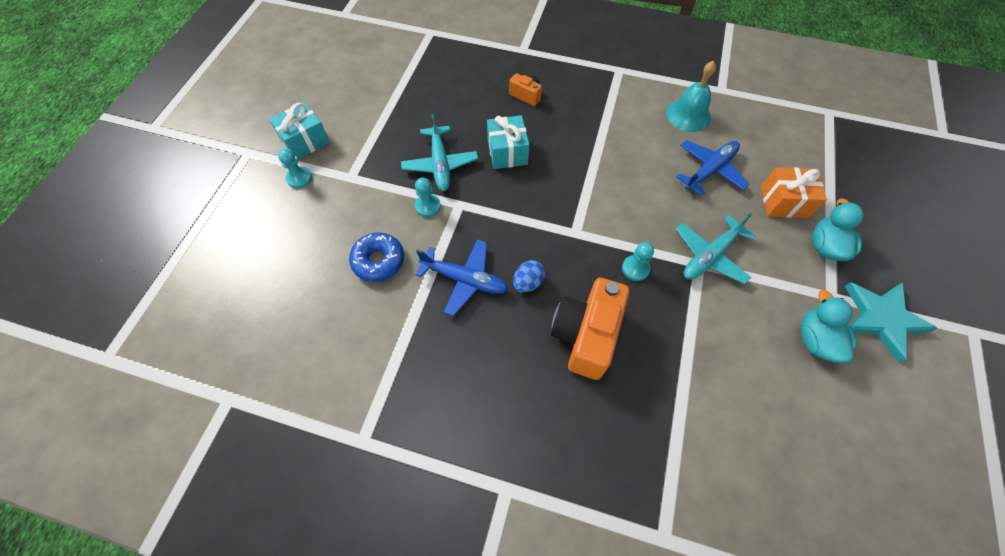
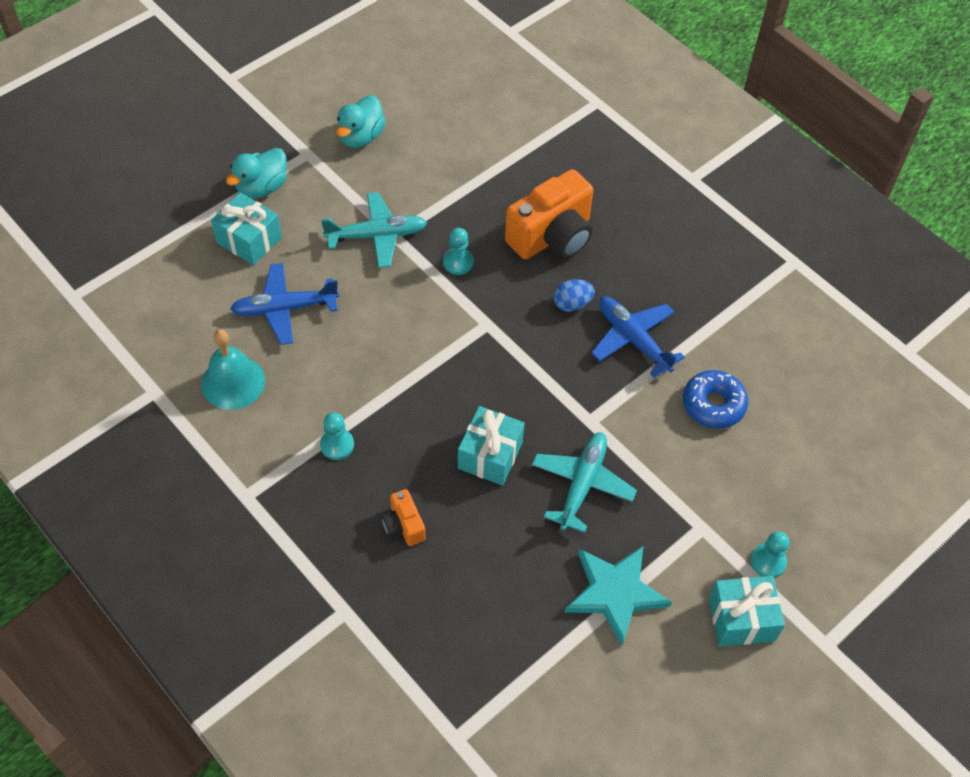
camera: 150 degrees left, 5 degrees down
turquoise pawn [415,177,441,217] -> turquoise pawn moved to [320,412,354,460]
orange gift [761,167,827,218] -> turquoise gift [211,192,282,265]
turquoise star [844,282,938,362] -> turquoise star moved to [565,546,672,646]

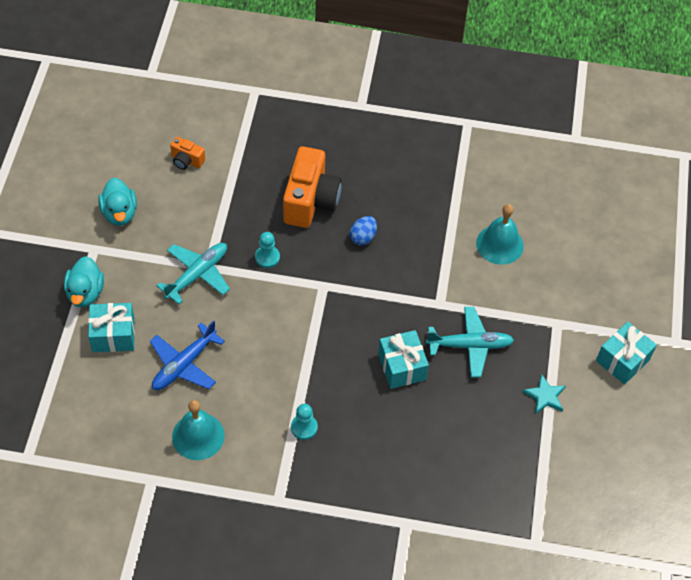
camera: 40 degrees left, 0 degrees up
orange camera [381,489,426,546] -> orange camera moved to [170,137,205,170]
turquoise plane [532,432,637,533] -> turquoise plane turned 105 degrees clockwise [426,307,514,377]
turquoise star [565,546,672,646] -> turquoise star [523,374,566,414], size x0.57
blue plane [591,296,685,378] -> none
blue donut [683,370,748,429] -> turquoise bell [476,204,524,265]
turquoise pawn [751,531,789,578] -> none

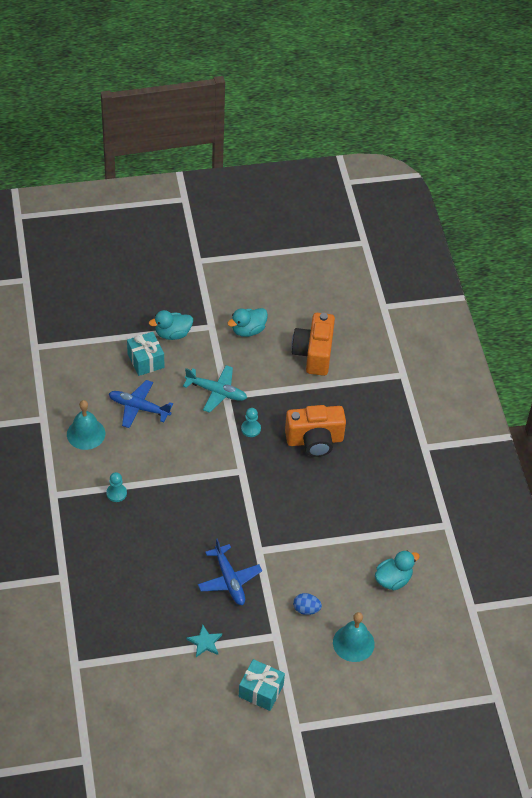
camera: 70 degrees right, 5 degrees down
orange camera [170,137,205,170] -> orange camera [291,313,335,376], size x2.07
blue egg [350,216,377,245] -> blue egg moved to [293,593,322,615]
turquoise gift [378,330,429,389] -> none
turquoise plane [426,307,514,377] -> blue plane [198,538,262,605]
turquoise bell [476,204,524,265] -> turquoise bell moved to [333,612,375,662]
none -> turquoise duck [375,550,420,590]

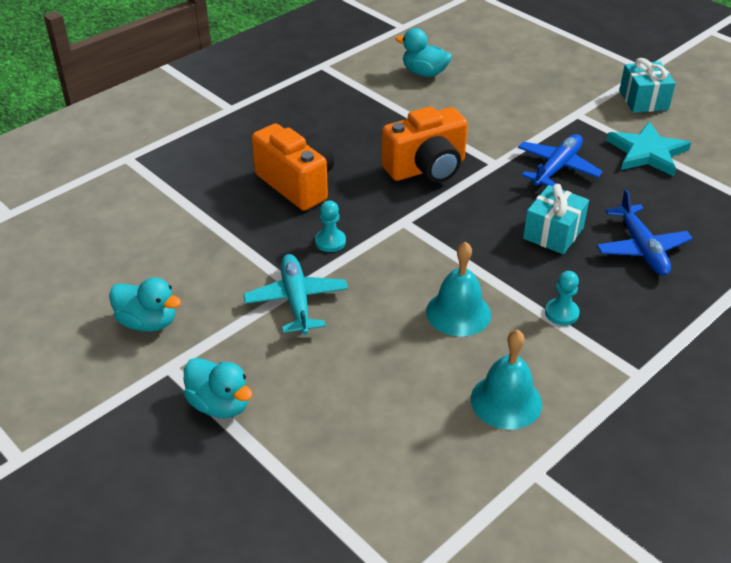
camera: 120 degrees left, 10 degrees down
blue plane [109,380,173,428] -> blue plane moved to [596,189,693,275]
turquoise gift [127,332,164,376] -> turquoise gift moved to [523,184,589,254]
turquoise star [186,624,222,657] -> turquoise star [606,121,691,176], size x1.77
orange camera [291,313,335,376] -> orange camera moved to [382,106,468,183]
blue egg [293,593,322,615] -> none
turquoise bell [333,612,375,662] -> turquoise bell moved to [426,242,491,337]

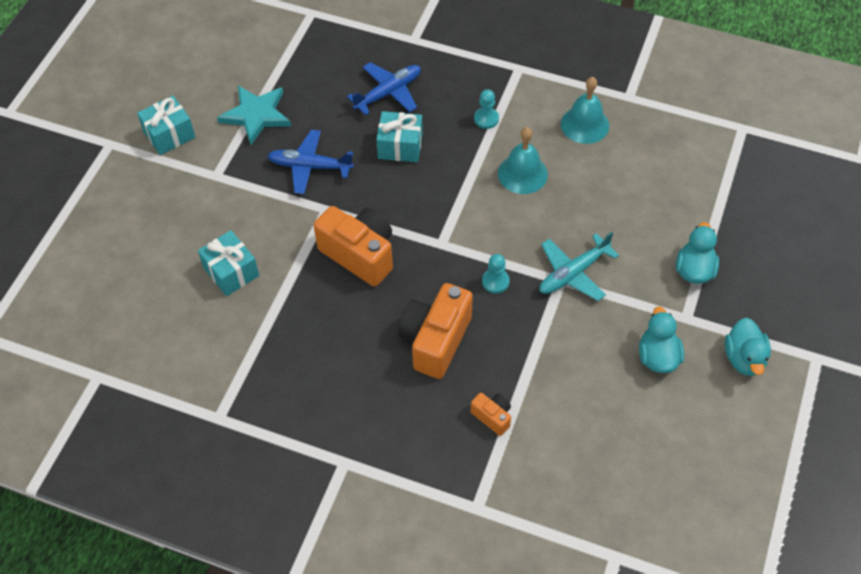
camera: 115 degrees left, 15 degrees up
turquoise duck [395,28,452,77] -> turquoise duck moved to [725,318,771,376]
none -> turquoise gift [198,230,259,296]
none -> orange camera [471,393,511,436]

